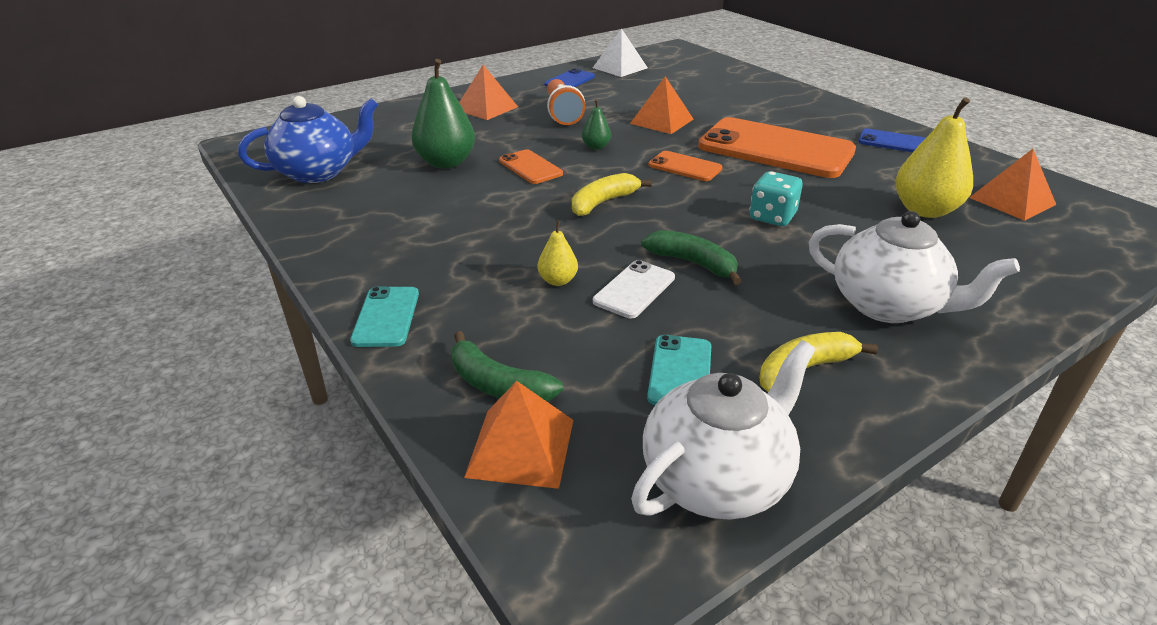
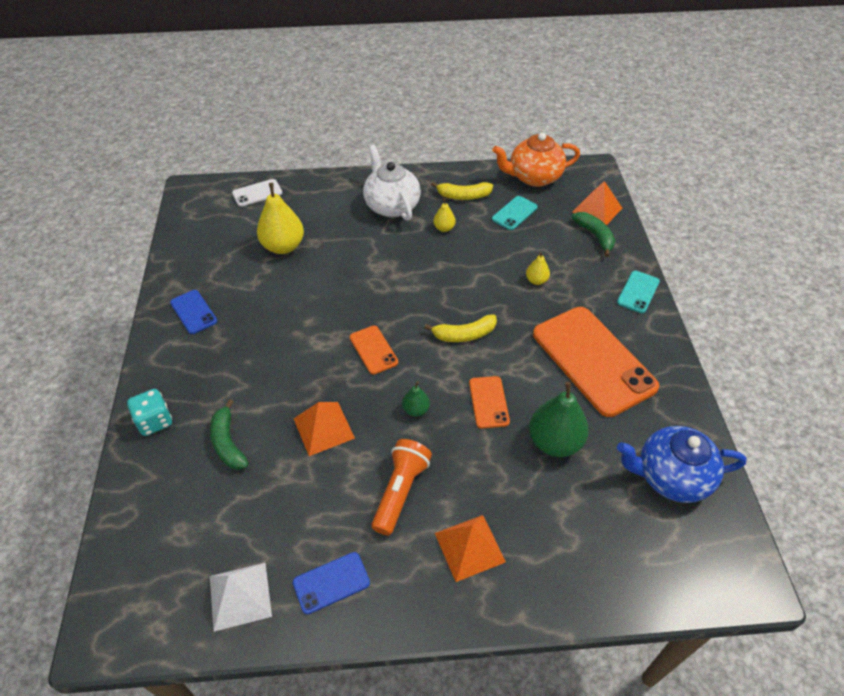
camera: 150 degrees left, 15 degrees up
white phone [593,260,675,318] -> white phone moved to [232,179,282,207]
white teapot [631,340,816,520] -> orange teapot [492,132,580,187]
green banana [641,230,742,285] -> green banana moved to [210,399,249,470]
orange phone [698,117,856,178] -> orange phone moved to [533,307,659,417]
turquoise dice [749,171,802,226] -> turquoise dice moved to [127,389,172,436]
orange pyramid [969,149,1056,221] -> none
none -> yellow pear [433,198,456,232]

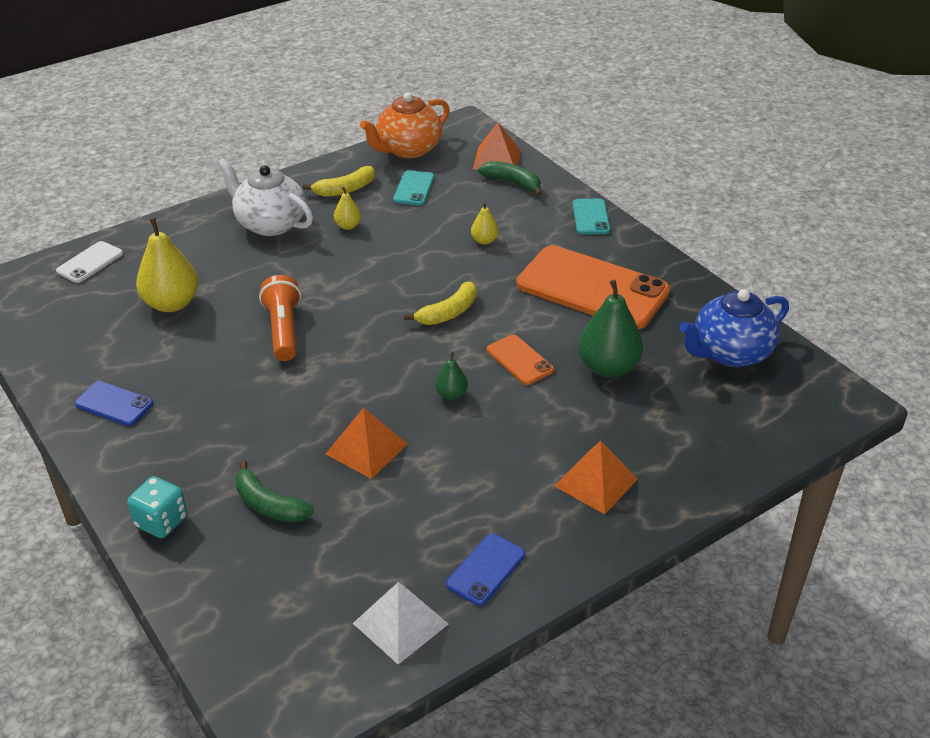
camera: 30 degrees left, 10 degrees down
orange phone [350,325,398,374] -> none
orange flashlight [371,439,432,536] -> orange flashlight moved to [259,275,301,361]

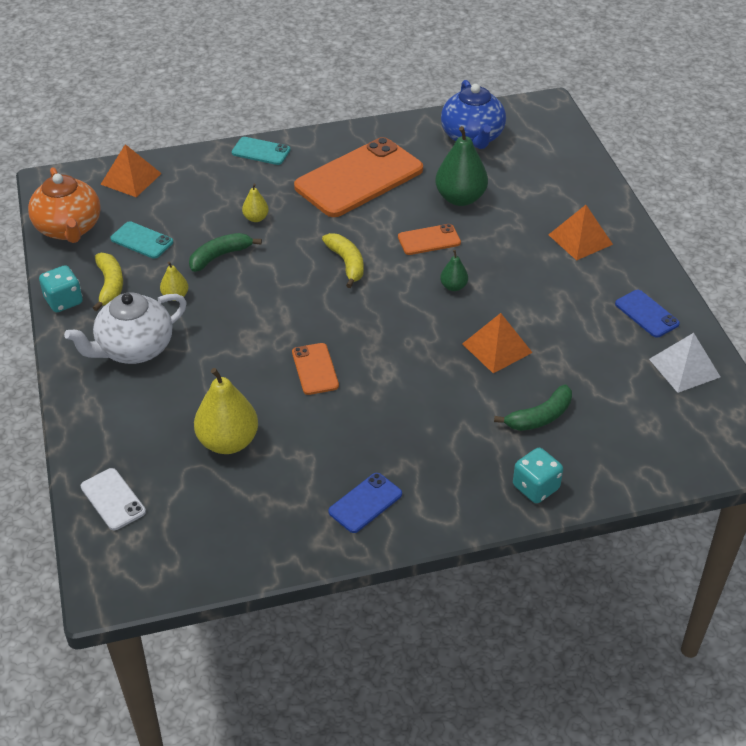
camera: 70 degrees left, 5 degrees up
orange flashlight [259,275,301,361] -> orange phone [292,343,339,395]
green banana [478,161,542,196] -> green banana moved to [189,233,262,272]
none -> turquoise dice [39,265,83,312]

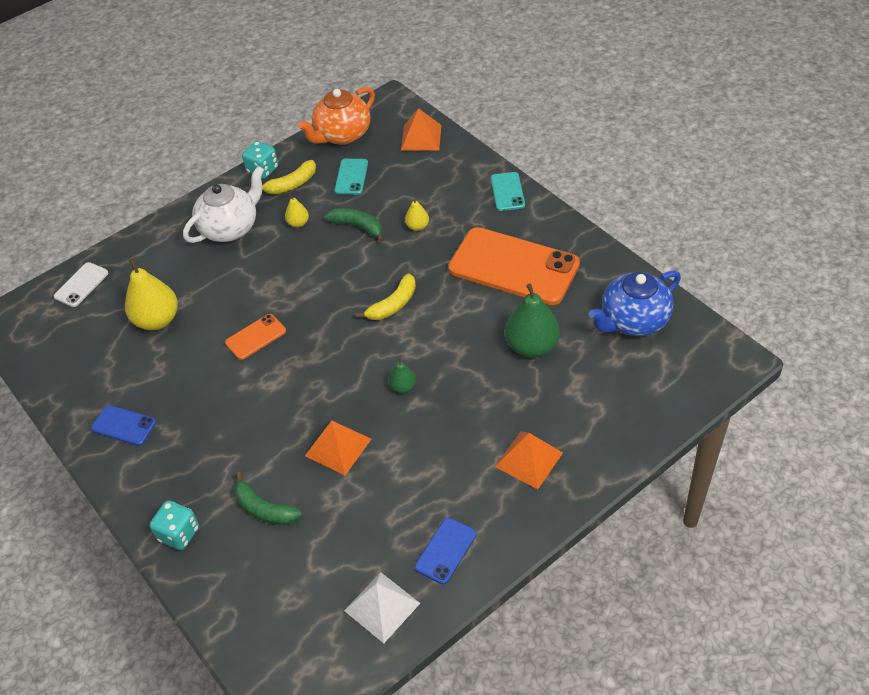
camera: 70 degrees right, 5 degrees up
white teapot [64,292,187,364] -> white teapot turned 105 degrees clockwise [183,166,264,243]
orange phone [398,224,461,255] -> none

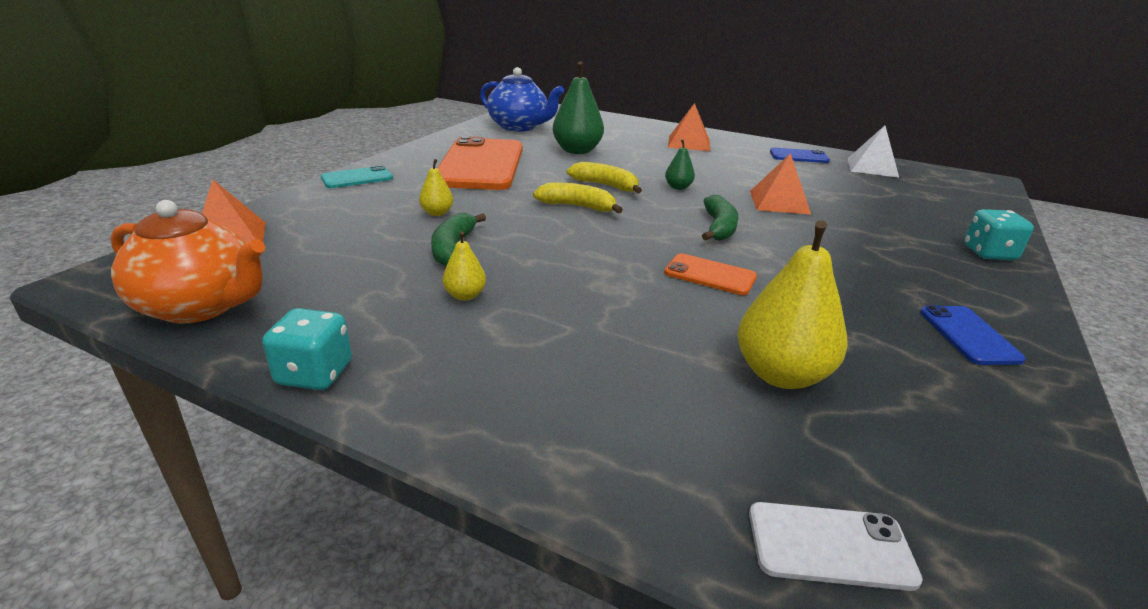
camera: 120 degrees left, 20 degrees down
white teapot [183,166,264,243] -> none
green banana [234,472,302,525] -> green banana moved to [702,195,739,241]
yellow banana [262,160,316,194] -> yellow banana moved to [567,162,642,194]
turquoise phone [334,159,368,195] -> none

